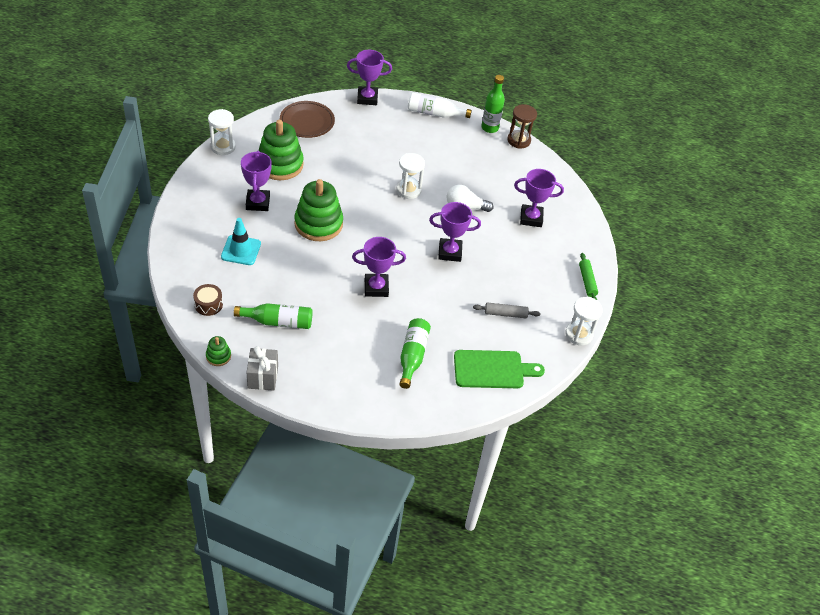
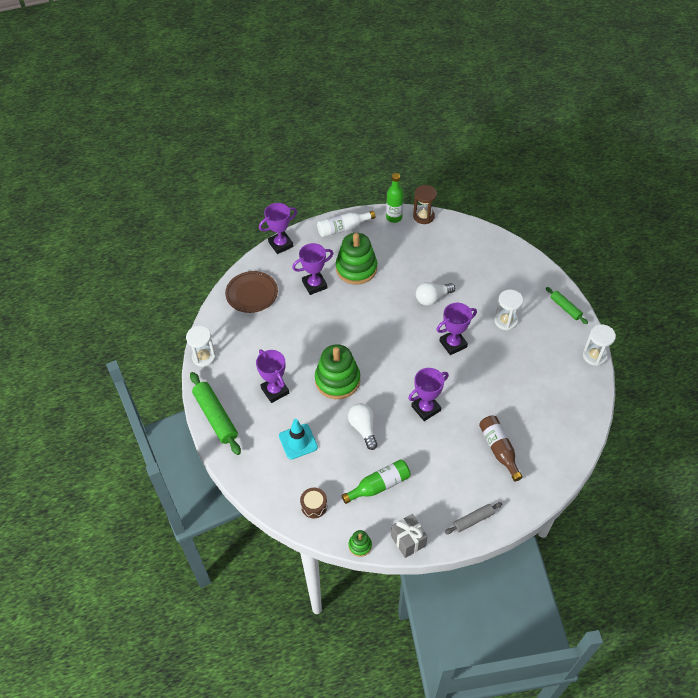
camera: 25 degrees left, 5 degrees up
green stacking toy [259,120,304,180] -> green stacking toy moved to [336,233,377,284]
white hourglass [396,153,425,199] -> white hourglass moved to [494,290,523,331]
green bottle [399,318,431,389] -> brown bottle [479,416,522,482]
green cutting board [454,350,545,388] -> none
grey rolling pin [473,302,540,318] -> grey rolling pin moved to [445,502,502,534]
purple trophy [514,169,564,227] -> purple trophy moved to [292,243,334,295]
none -> green rolling pin [190,372,241,455]
none -> white light bulb [348,403,377,450]

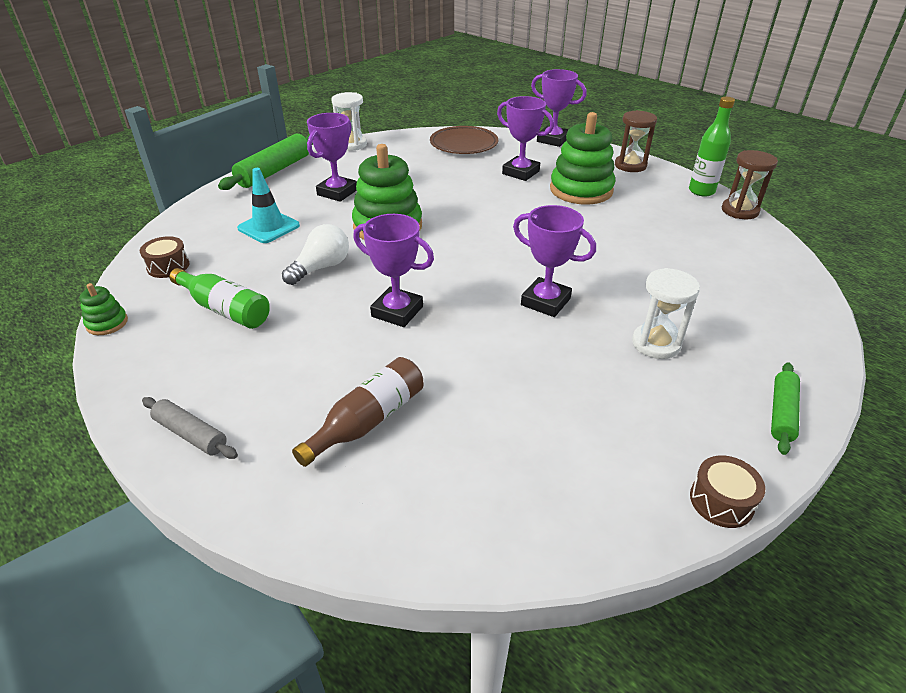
camera: 60 degrees right, 15 degrees down
white bottle [317,211,375,237] -> brown hourglass [615,110,657,172]
grey gift [391,514,428,558] -> none
white light bulb [416,282,455,306] -> none
white hourglass [583,324,616,366] -> brown drum [690,455,765,528]

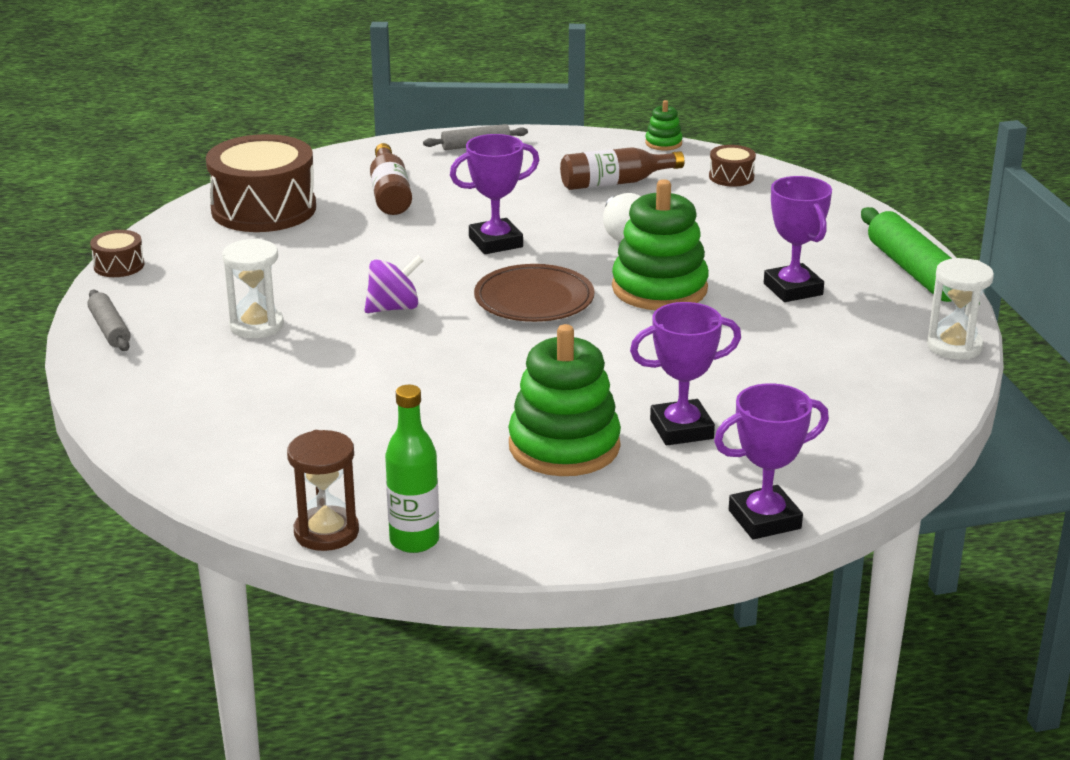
camera: 130 degrees right, 10 degrees down
green bottle [169,268,270,329] -> brown bottle [560,147,685,190]
turquoise traffic cone [237,168,300,243] -> none
brown plate [430,126,498,154] -> brown plate moved to [474,264,595,322]
purple trophy [513,205,596,317] -> purple spinning top [365,255,423,313]
brown hourglass [615,110,657,172] -> none
green rolling pin [771,362,800,455] -> grey rolling pin [87,290,131,351]
none -> brown drum [206,134,316,232]

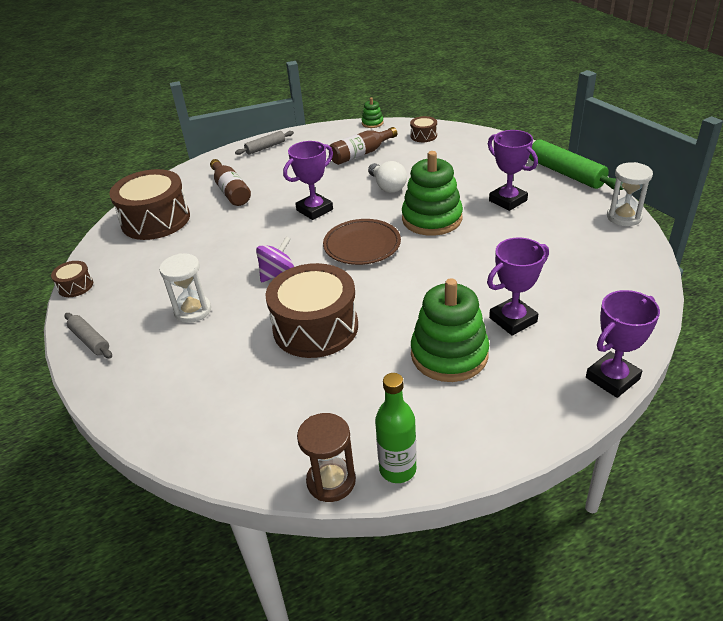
camera: 15 degrees left, 10 degrees up
none -> brown drum [265,263,358,358]

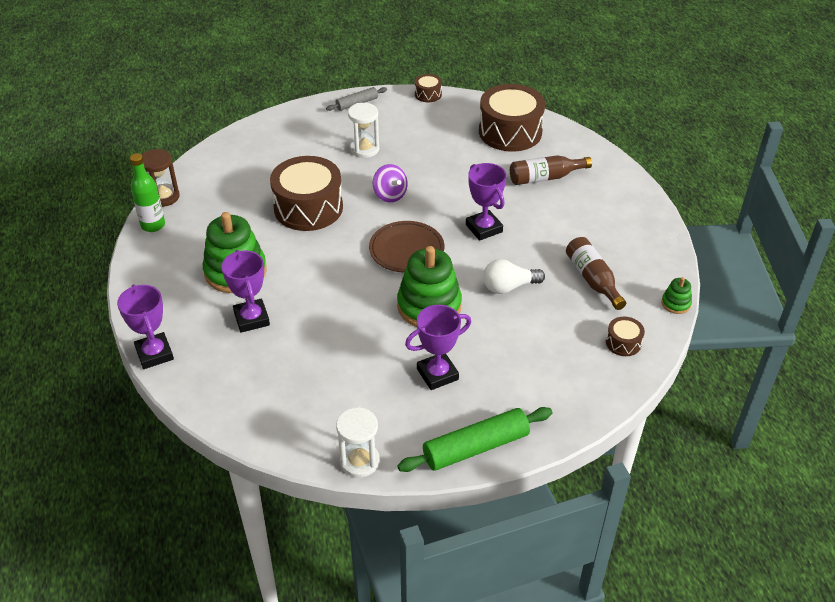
camera: 100 degrees right, 5 degrees up
grey rolling pin [235,131,294,155] -> none

